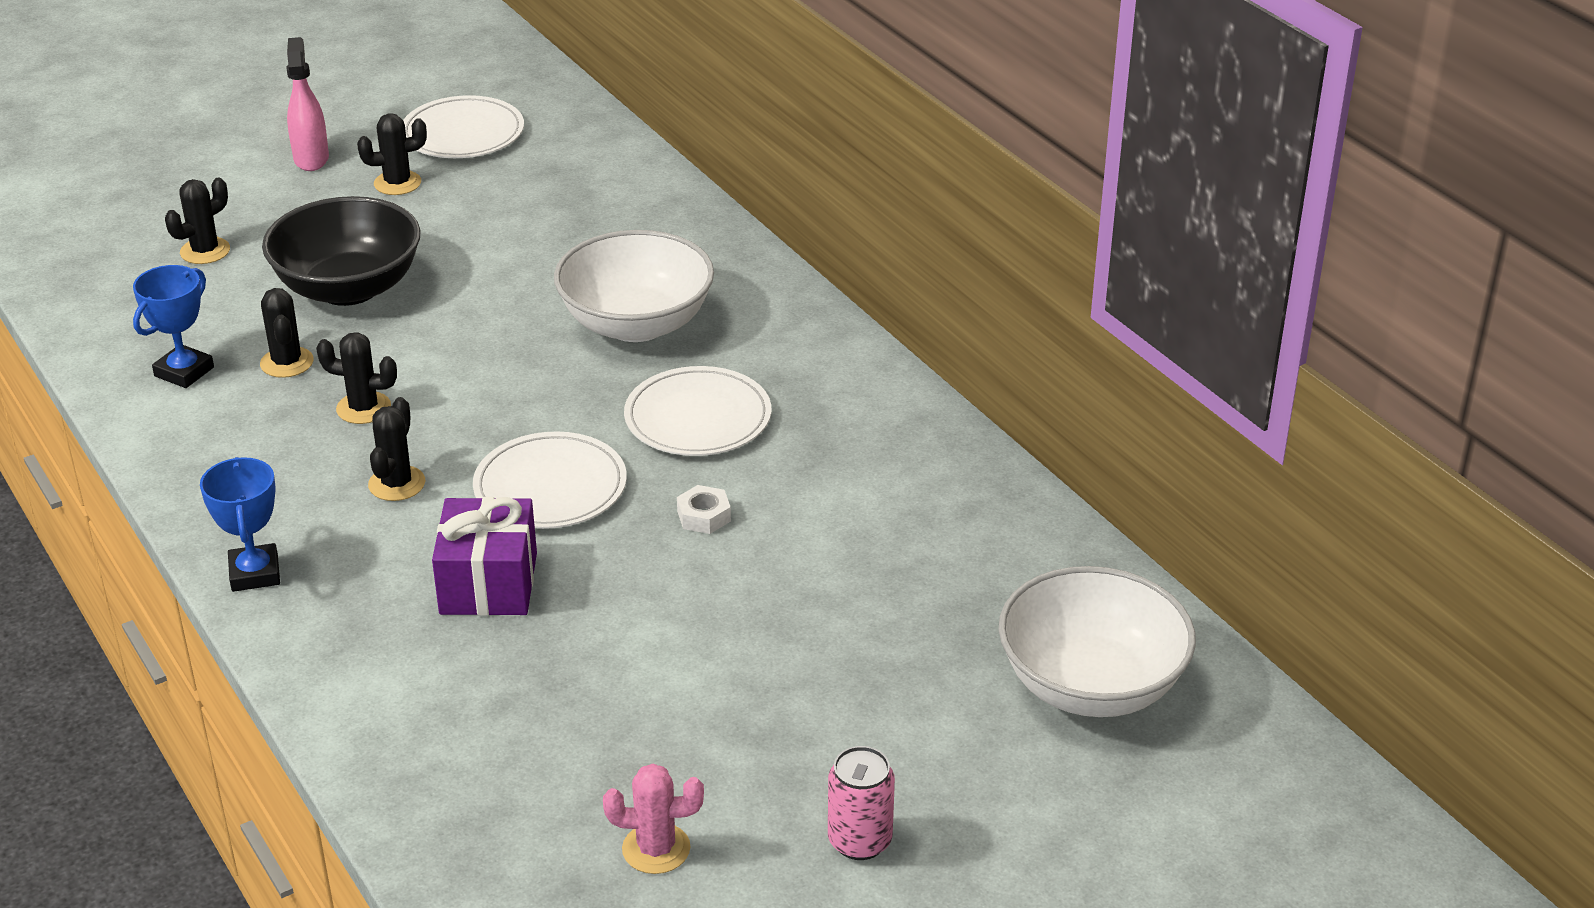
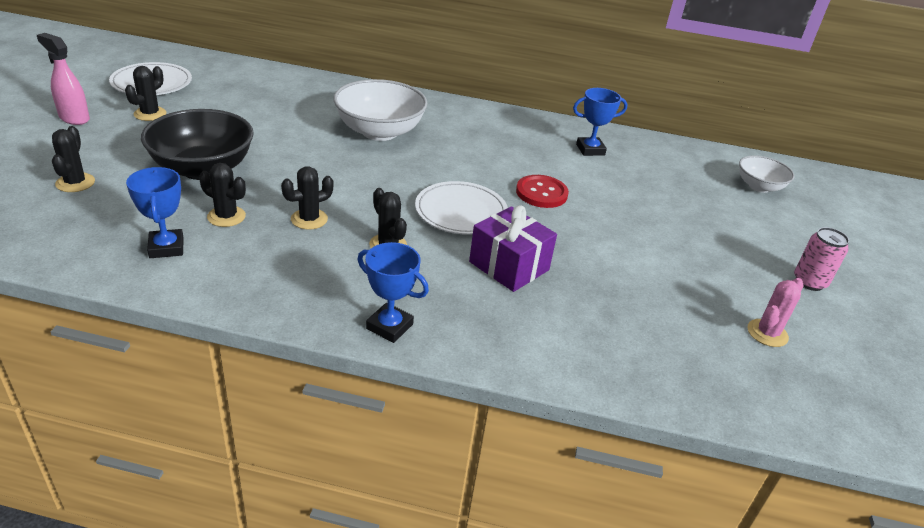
camera: 50 degrees left, 0 degrees up
white plate [624,366,772,456] -> none
white nut [677,485,731,534] -> red button [516,175,569,208]
white bowl [998,566,1196,717] -> white bowl [739,155,795,193], size x0.57
none -> blue trophy [573,88,628,156]

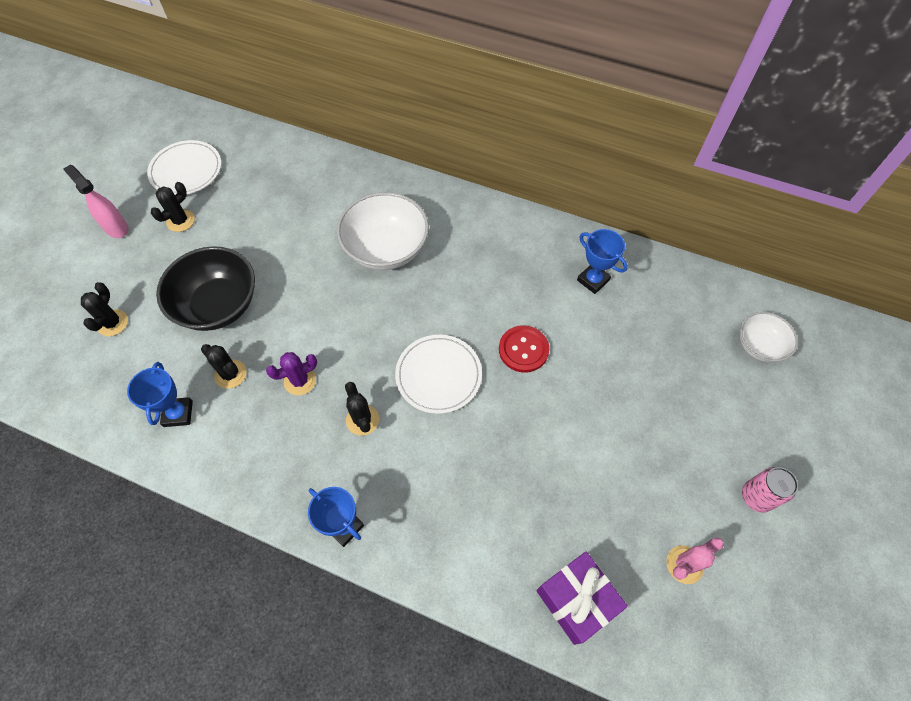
camera: 15 degrees right, 25 degrees up
black cactus [281,166,334,230] -> purple cactus [266,352,317,395]
purple gift [469,205,557,292] -> purple gift moved to [536,552,628,645]
blue trophy [573,88,628,156] -> blue trophy turned 45 degrees clockwise [577,229,628,294]

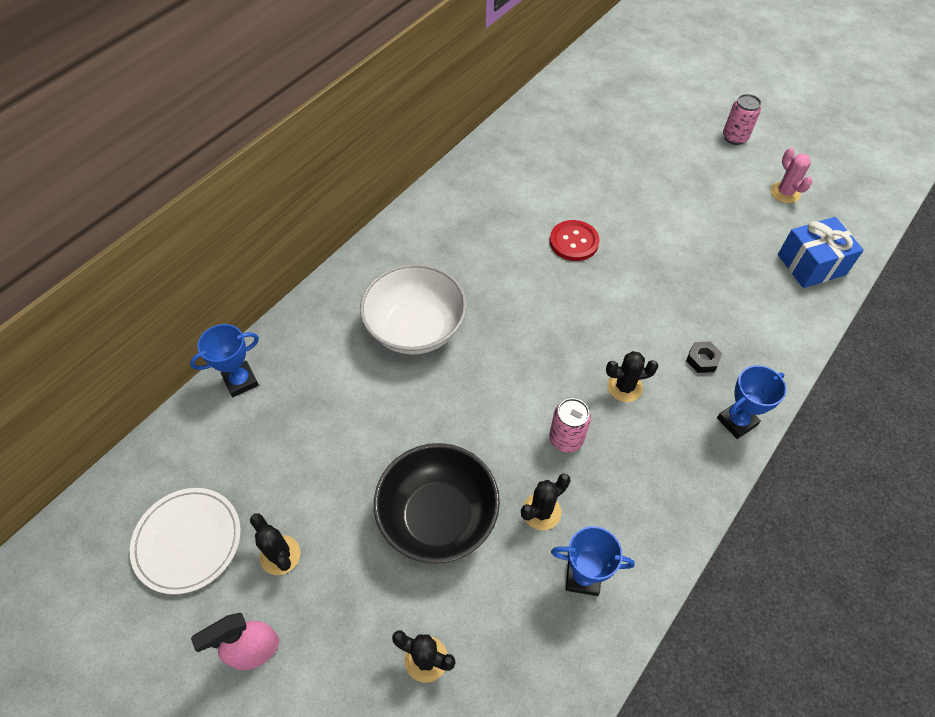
camera: 75 degrees left, 5 degrees down
purple cactus [266,352,317,395] -> pink can [549,398,591,453]
white plate [395,335,482,414] -> none
purple gift [536,552,628,645] -> blue gift [778,217,864,288]
blue trophy [577,229,628,294] -> blue trophy moved to [190,324,259,397]
white bowl [740,312,798,362] -> none
none -> black nut [686,341,722,373]

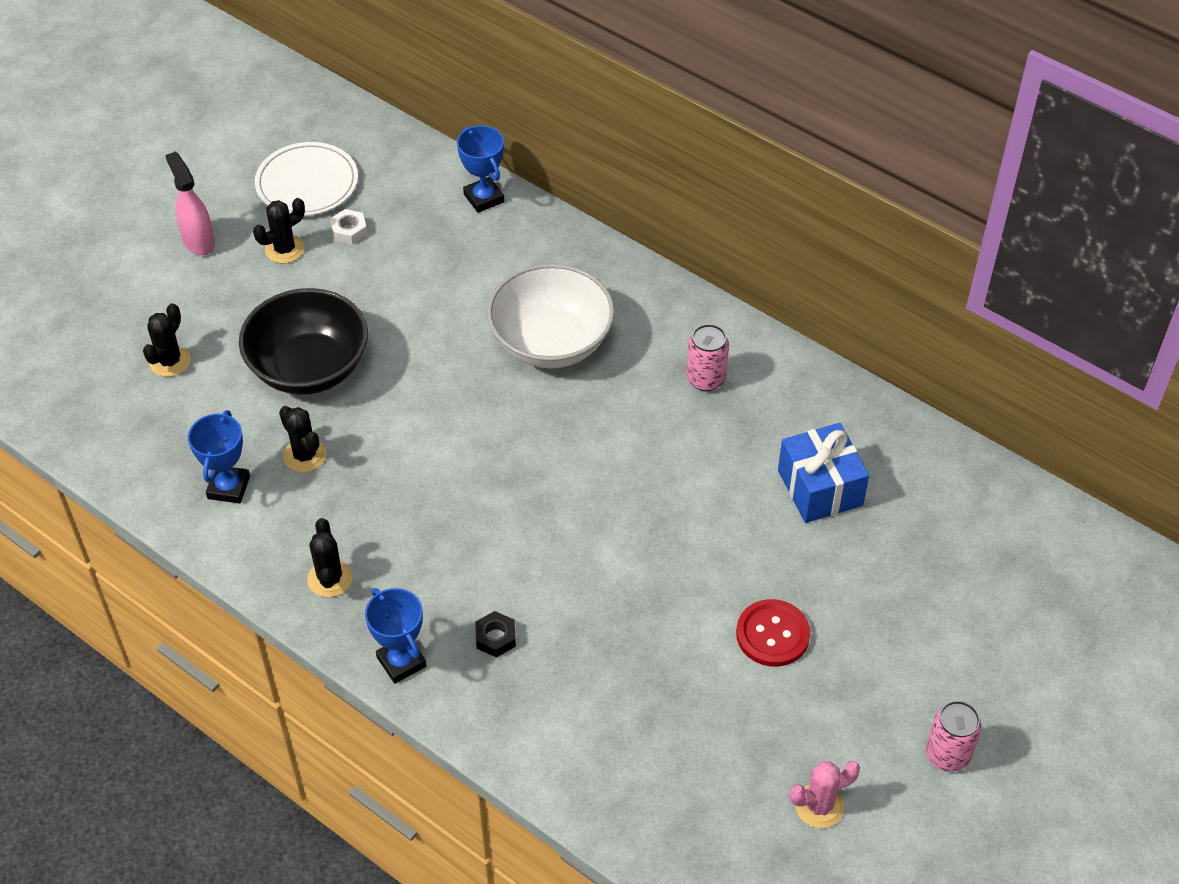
camera: 90 degrees right, 5 degrees down
pink can [549,398,591,453] -> pink can moved to [686,324,729,391]
red button [550,220,600,261] -> red button moved to [736,599,810,667]
black cactus [606,351,658,402] -> black cactus moved to [307,518,353,597]
blue gift [778,217,864,288] -> blue gift moved to [778,423,869,523]
none -> white nut [330,209,367,245]

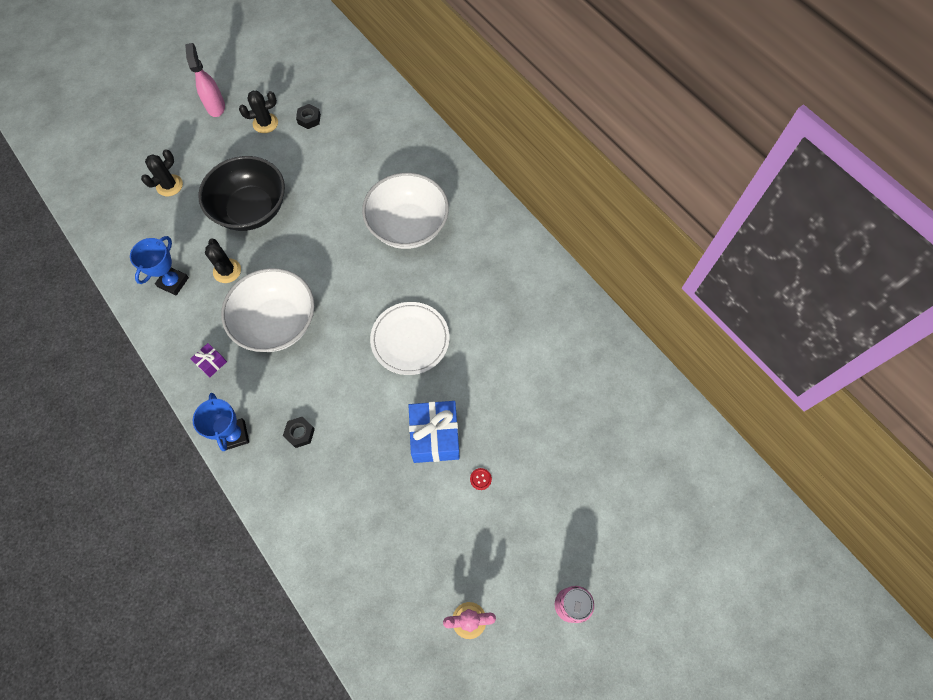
camera: 15 degrees right, 15 degrees up
white plate [255,142,358,216] -> white plate moved to [370,302,450,375]
black cactus [307,518,353,597] -> purple gift [190,343,227,377]
white nut [330,209,367,245] -> black nut [296,104,321,129]
blue trophy [457,125,504,213] -> none
pink can [686,324,729,391] -> none
red button [736,599,810,667] -> red button [470,468,492,490], size x0.43
blue gift [778,423,869,523] -> blue gift moved to [409,401,460,463]
none -> white bowl [221,268,315,352]

